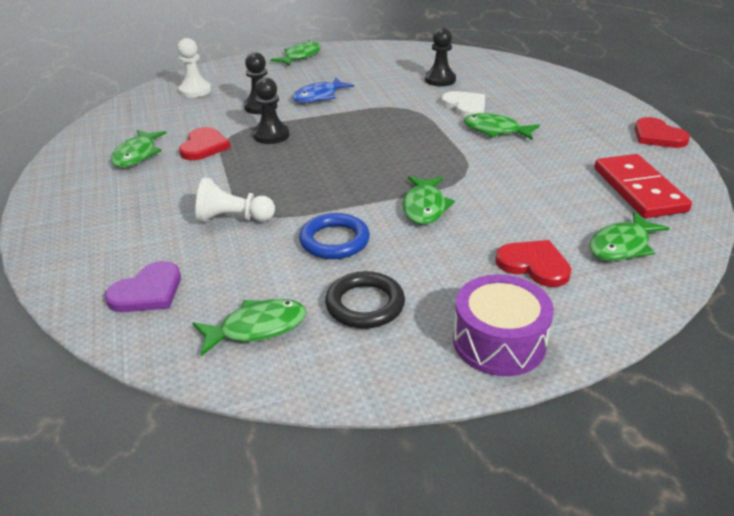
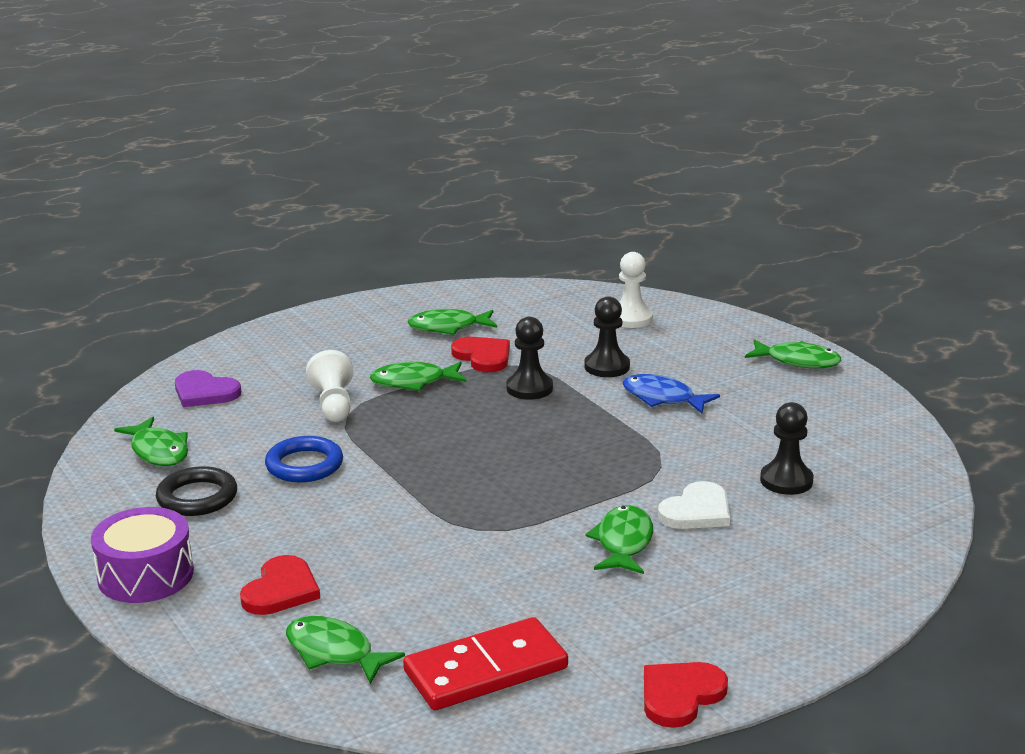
camera: 75 degrees right, 10 degrees down
red heart [179,127,231,160] -> red heart turned 120 degrees counterclockwise [451,337,510,372]
green fish [403,176,455,225] -> green fish moved to [370,362,466,391]

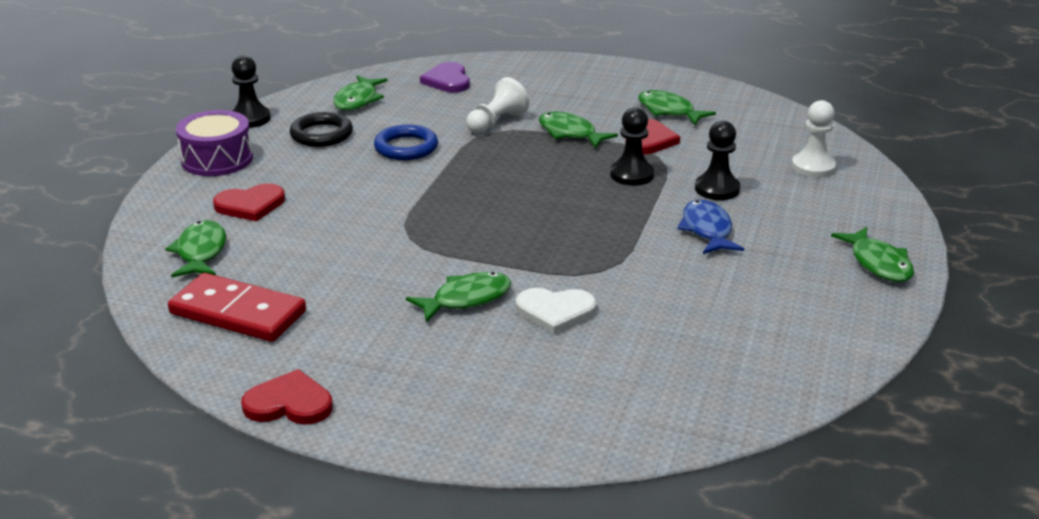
camera: 50 degrees right, 5 degrees up
black pawn [760,402,814,495] -> black pawn moved to [232,56,271,128]

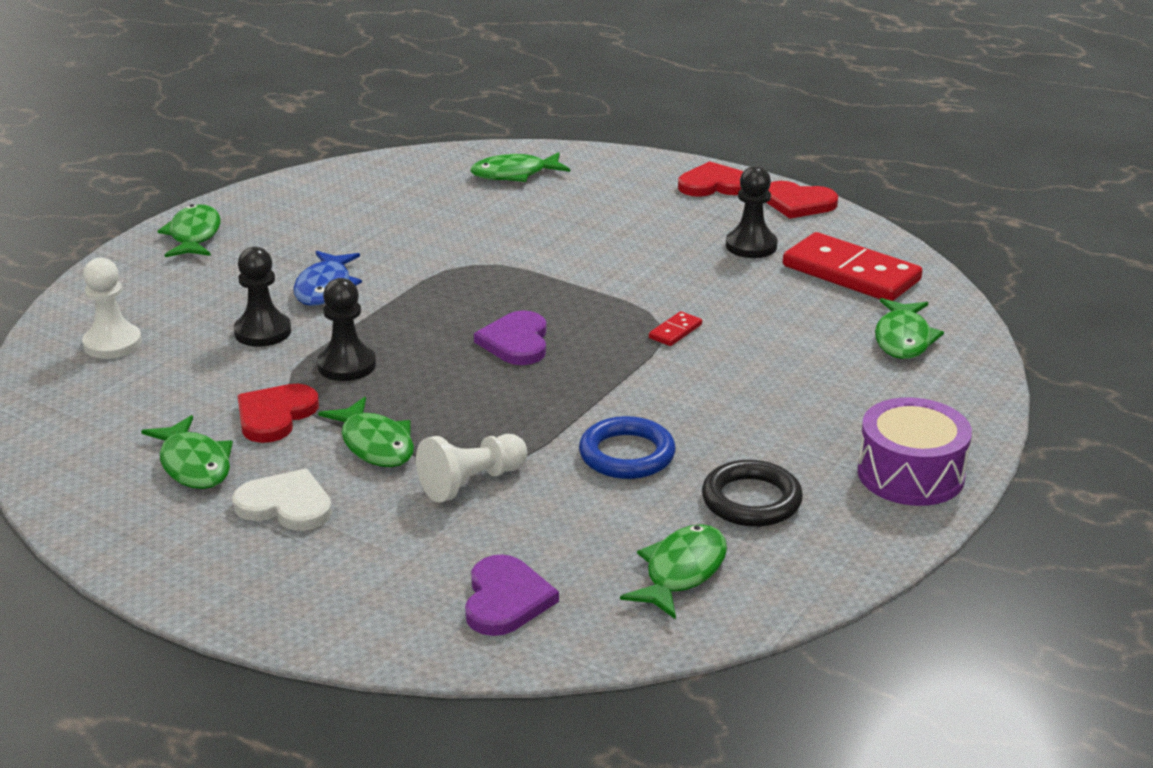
camera: 165 degrees left, 0 degrees up
red heart [213,183,285,221] -> red heart moved to [678,161,744,197]
black pawn [232,56,271,128] -> black pawn moved to [726,166,778,258]
green fish [406,272,511,322] -> green fish moved to [470,152,570,182]
white heart [515,288,597,334] -> white heart moved to [232,469,332,531]
none -> purple heart [474,310,546,365]
none -> red domino [649,311,702,346]

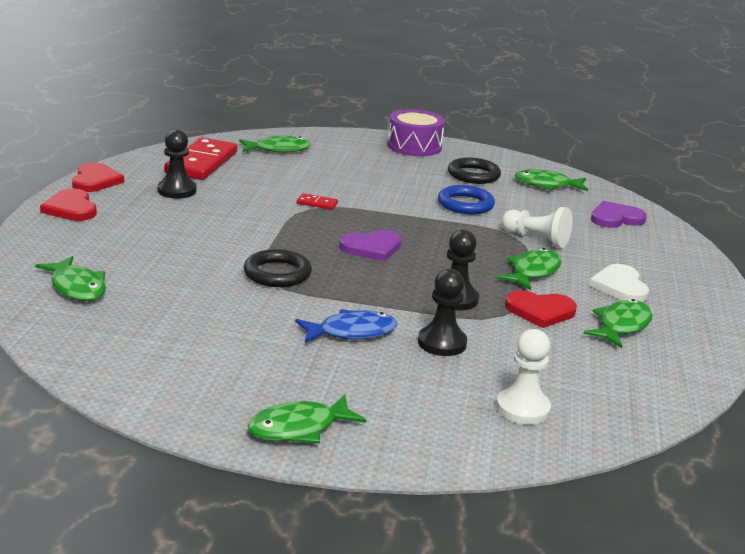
camera: 115 degrees left, 5 degrees down
none -> black ring [244,249,312,287]

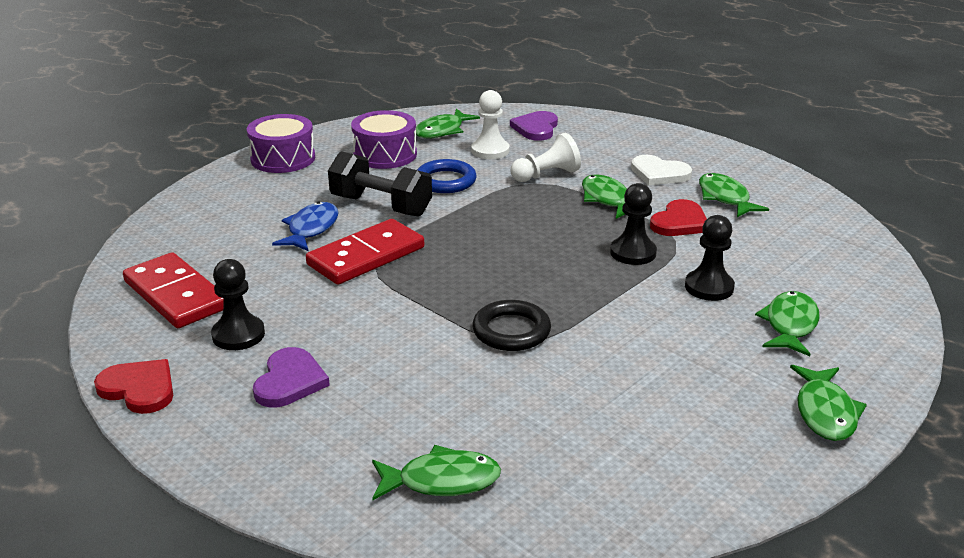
camera: 55 degrees left, 5 degrees up
red heart [40,189,97,221] -> none
green fish [239,136,311,152] -> green fish moved to [755,291,820,356]
blue fish [295,309,397,343] -> blue fish moved to [272,201,339,251]
red domino [297,193,338,210] -> red domino [306,219,424,285], size x2.40
purple heart [339,230,402,261] -> purple heart moved to [253,347,330,408]
black ring [448,158,501,184] -> purple drum [351,110,417,169]
white pawn [496,329,551,425] -> white pawn moved to [471,90,510,159]
none -> black dumbbell [328,151,432,217]

